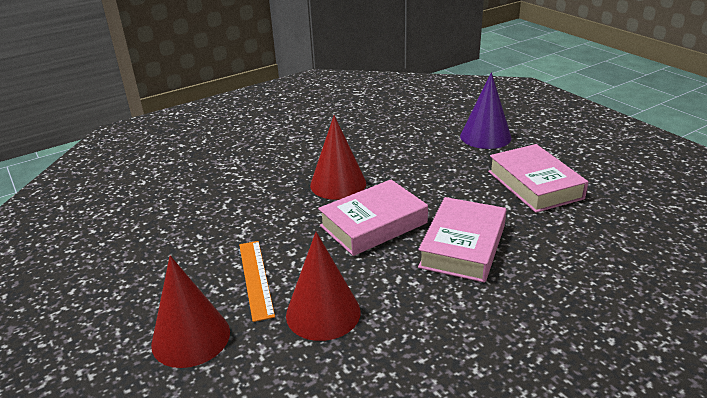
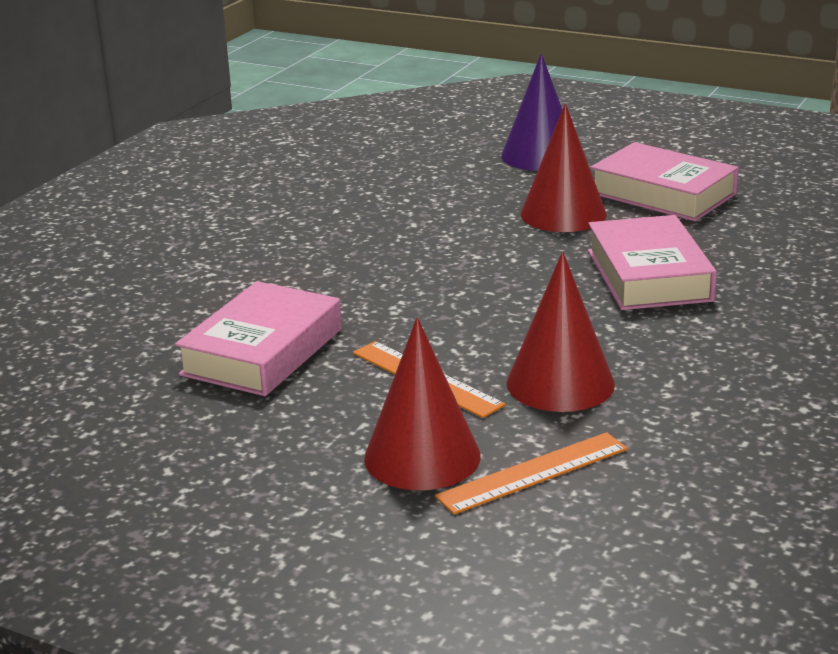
camera: 30 degrees left, 5 degrees down
red cone [310,115,366,200] -> red cone moved to [521,103,607,232]
pink book [318,179,428,256] -> pink book moved to [175,281,342,396]
none -> orange ruler [435,432,628,514]

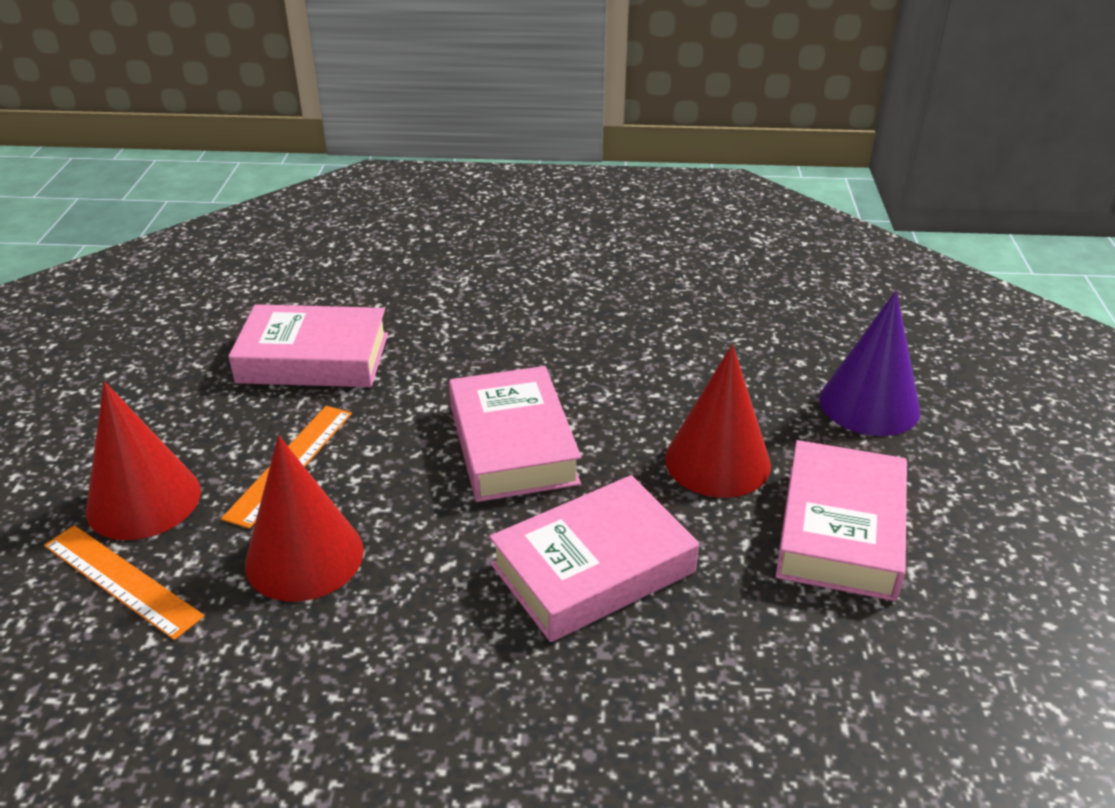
camera: 65 degrees right, 10 degrees up
none -> pink book [449,366,581,502]

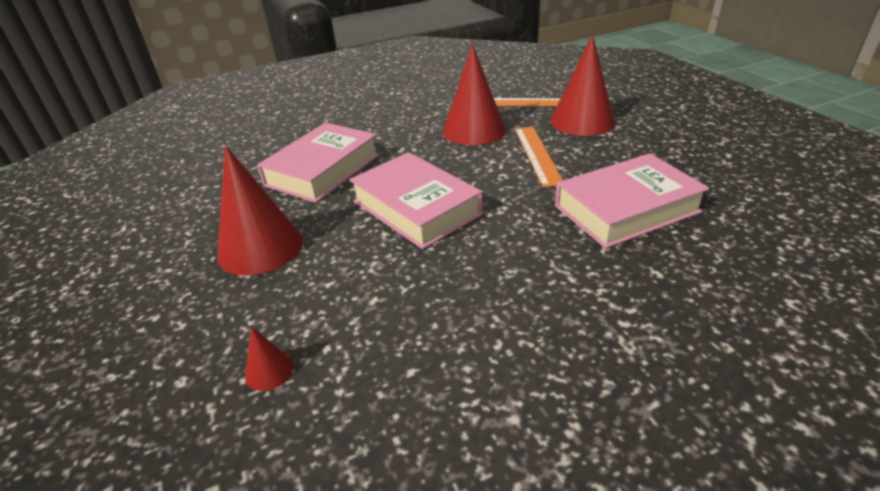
camera: 155 degrees right, 0 degrees up
pink book [776,440,907,601] -> none
purple cone [819,291,921,436] -> none
none -> red cone [245,327,293,391]

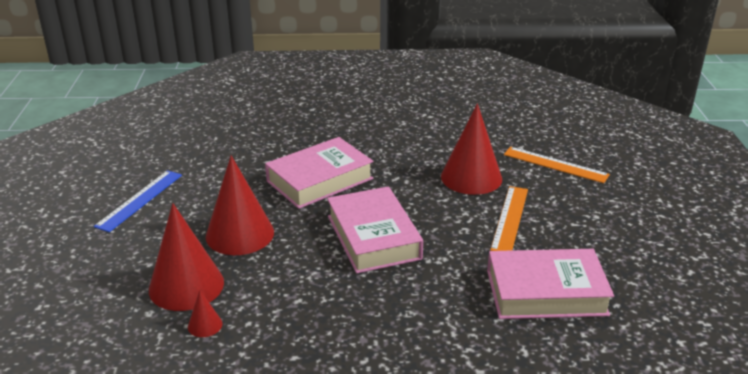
camera: 20 degrees right, 5 degrees down
red cone [550,34,615,136] -> red cone moved to [149,203,224,311]
none -> blue ruler [94,170,182,232]

